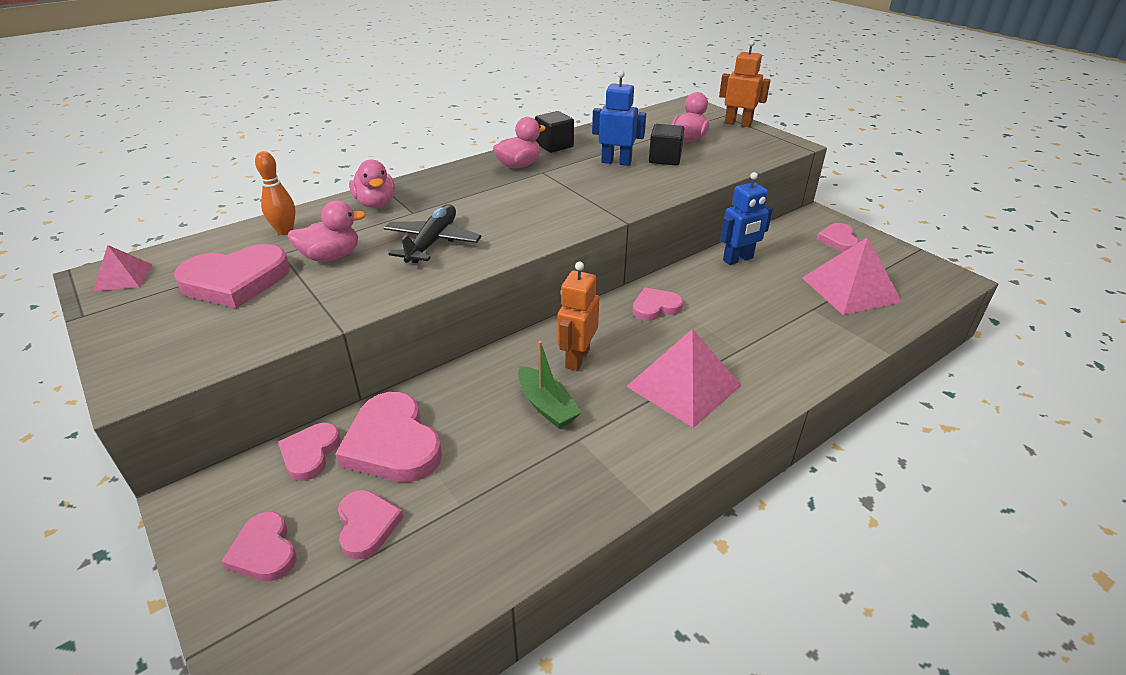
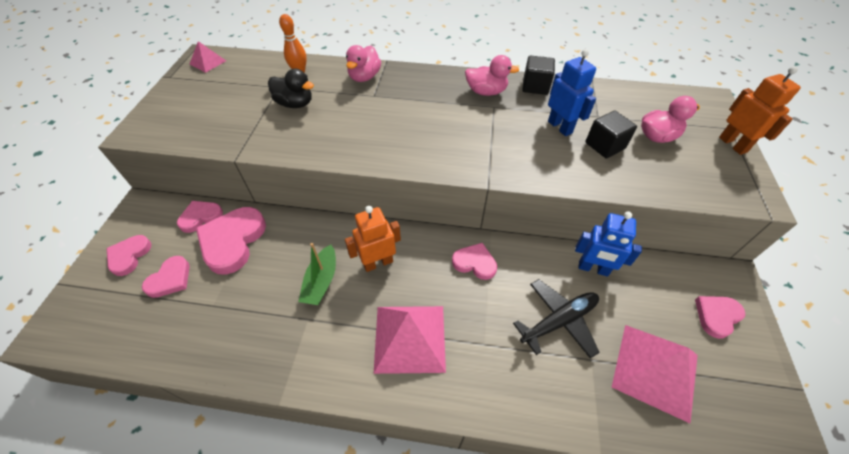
camera: 45 degrees right, 15 degrees up
pink heart [174,244,290,308] -> none
pink duck [288,200,366,262] -> black duck [268,69,314,108]
black plane [384,204,482,263] -> black plane moved to [513,279,600,359]

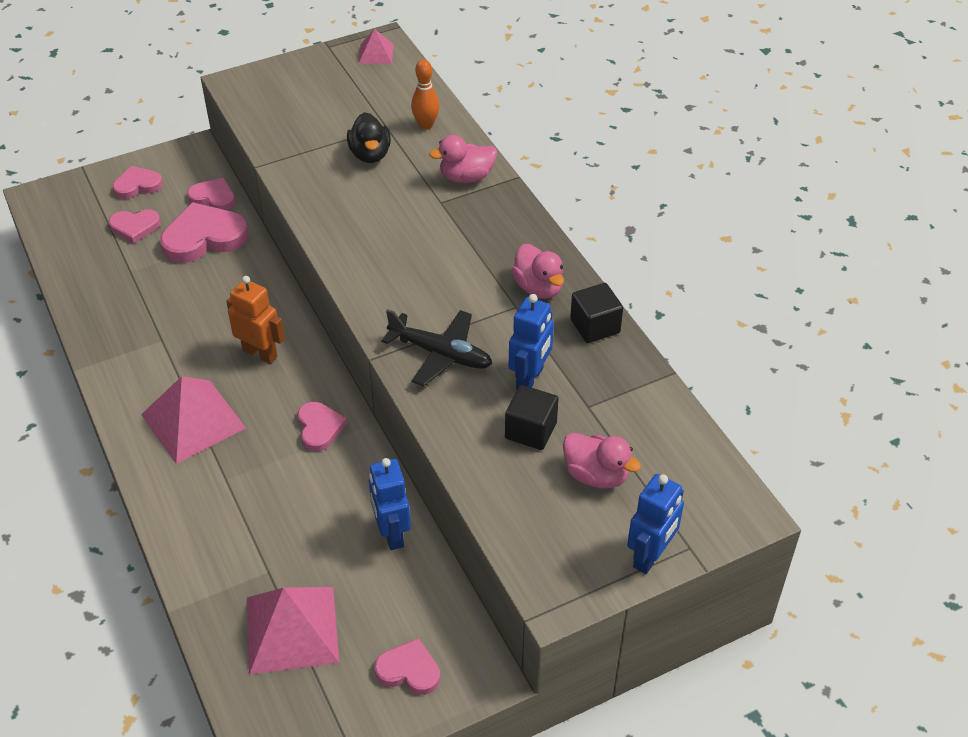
camera: 55 degrees right, 5 degrees down
green boat [298,243,336,305] -> none
black plane [513,279,600,359] -> black plane moved to [382,309,492,386]
orange robot [719,66,801,155] -> blue robot [627,474,684,574]

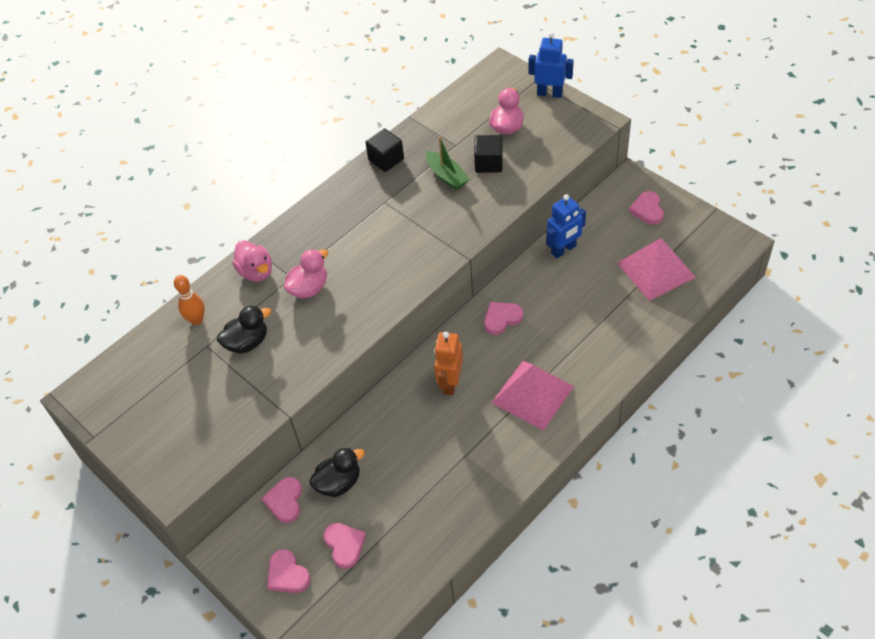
camera: 105 degrees left, 5 degrees up
pink heart [160,202,249,263] -> black duck [309,447,365,497]
pink pyramid [358,29,394,64] -> none
black plane [382,309,492,386] -> none
blue robot [509,294,554,389] -> green boat [426,136,470,190]
pink duck [511,244,564,299] -> pink duck moved to [284,249,328,298]

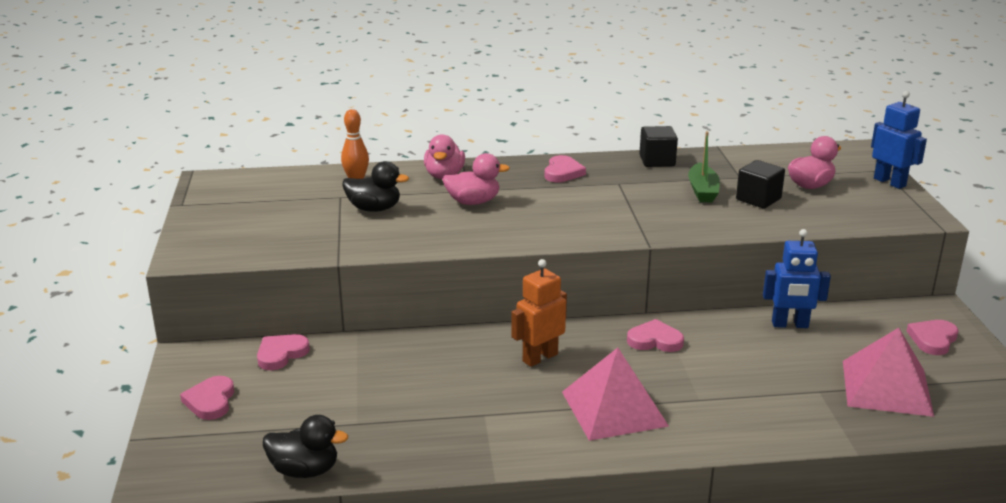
camera: 35 degrees right, 25 degrees down
black duck [309,447,365,497] -> black duck moved to [263,415,348,478]
pink heart [323,523,366,569] -> pink heart moved to [545,155,586,182]

